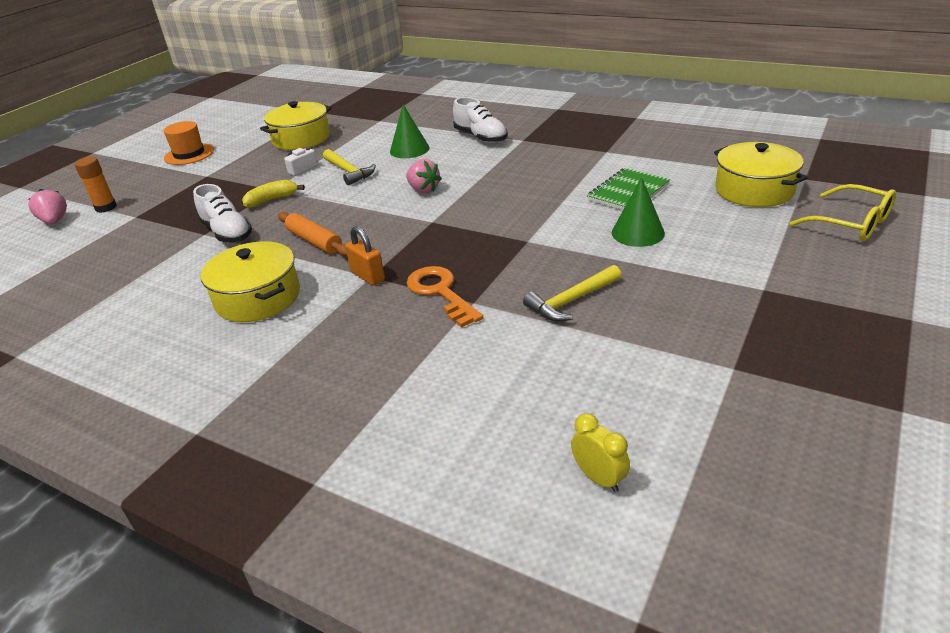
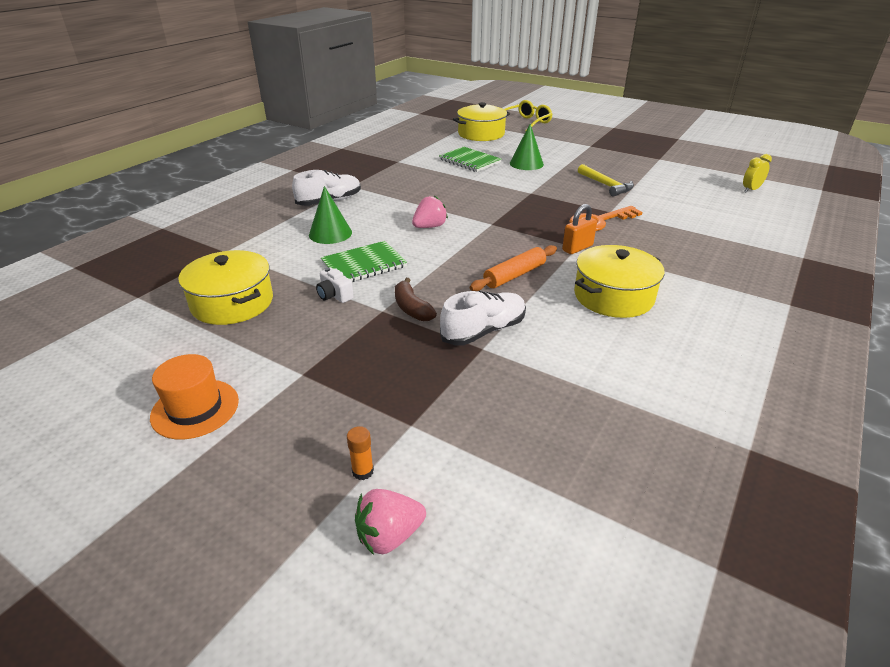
camera: 90 degrees left, 0 degrees up
orange glue stick [75,157,117,213] -> orange glue stick [347,426,374,480], size x0.62
yellow banana [242,180,305,208] -> brown banana [395,278,437,321]
yellow hammer [323,149,376,185] -> green notebook [321,241,407,282]

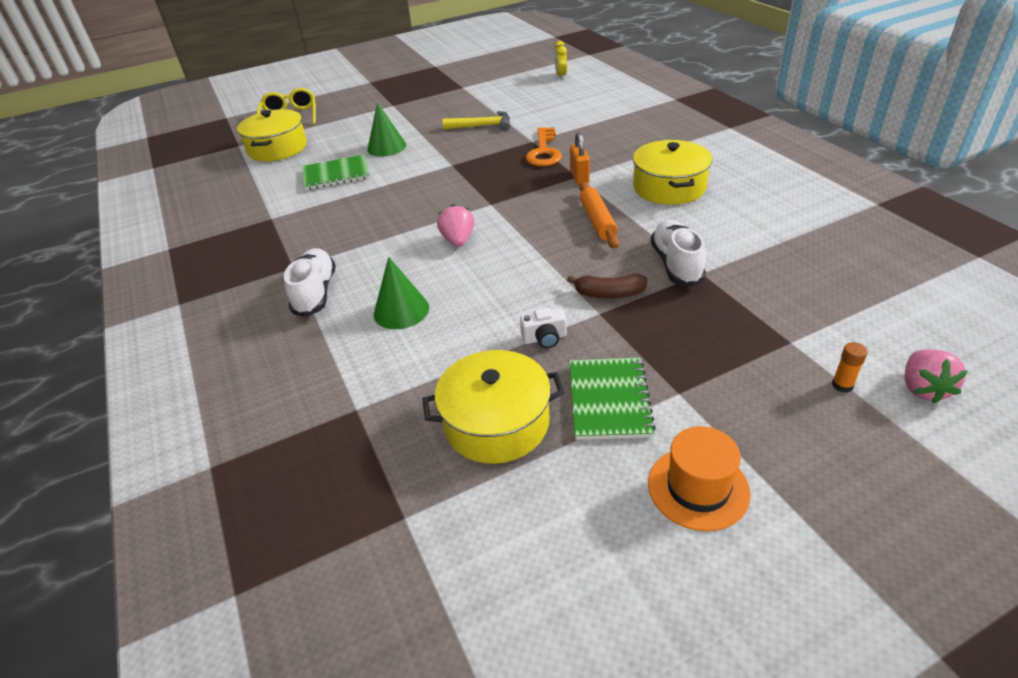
camera: 55 degrees left, 5 degrees up
green notebook [321,241,407,282] -> green notebook moved to [570,358,656,440]

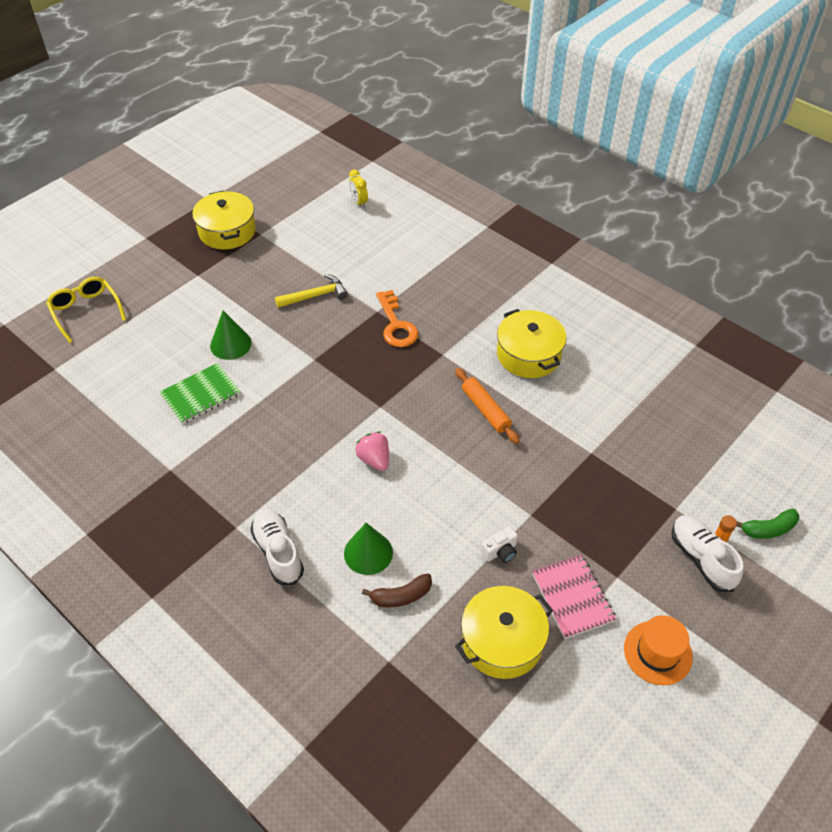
camera: 25 degrees left, 10 degrees up
yellow pot [237,109,307,161] -> yellow pot moved to [192,190,256,249]
brown banana [567,274,648,298] -> brown banana moved to [362,574,432,607]
orange padlock [570,132,590,185] -> none
green notebook [570,358,656,440] -> pink notebook [532,554,617,639]
white shoe [650,220,706,287] -> white shoe moved to [672,515,743,592]
pink strawberry [905,349,968,404] -> green banana [736,509,799,539]

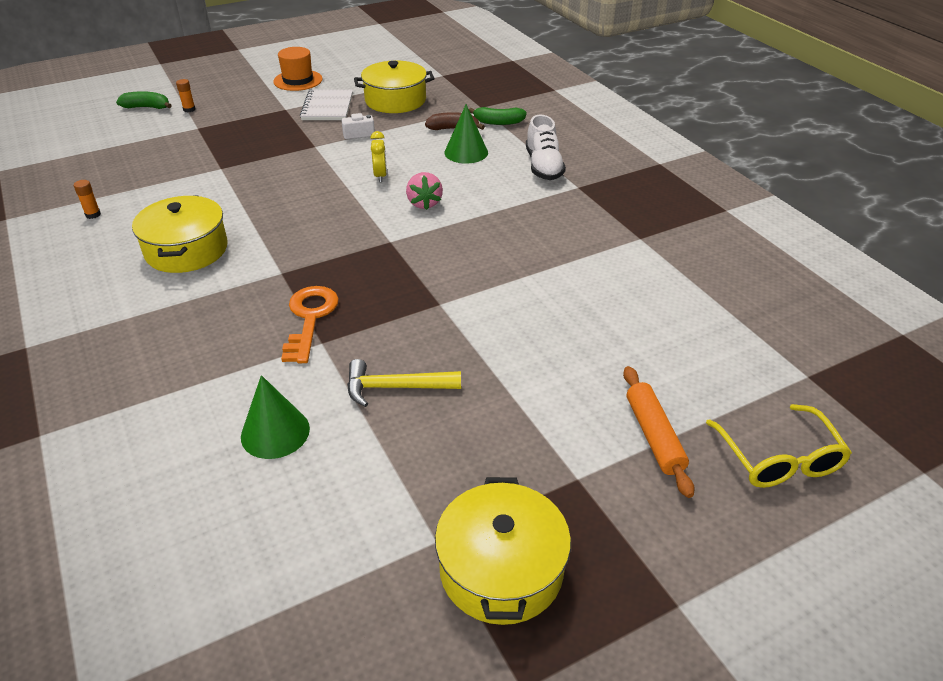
camera: 160 degrees left, 10 degrees down
green notebook [160,363,240,424] -> none
green cone [210,310,252,360] -> green cone moved to [241,375,310,459]
yellow clock [349,169,368,208] -> yellow clock moved to [370,131,387,182]
orange rolling pin [455,368,520,444] -> orange rolling pin moved to [623,366,694,498]
pink notebook [532,554,617,639] -> white notebook [300,89,353,120]
white shoe [672,515,743,592] -> none
none -> orange glue stick [74,180,101,219]
none -> green banana [469,107,527,125]

